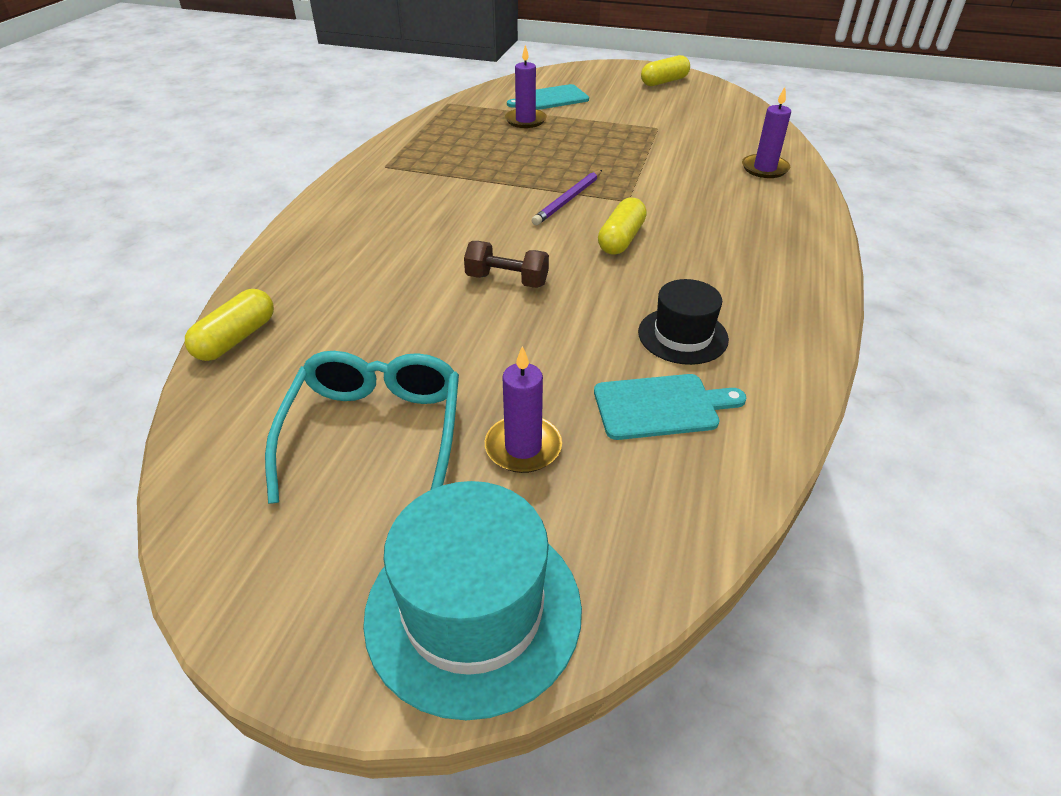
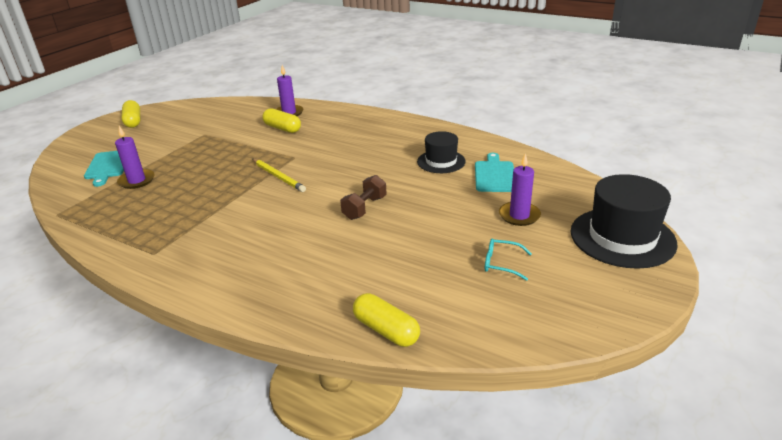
camera: 75 degrees left, 10 degrees down
turquoise glasses [265,351,459,504] -> turquoise glasses [485,238,532,281], size x0.46
turquoise hat [363,481,582,720] -> black hat [571,174,678,269]
purple pencil [532,170,602,225] -> yellow pencil [252,159,306,192]
yellow capsule [598,197,647,255] -> yellow capsule moved to [262,108,301,133]

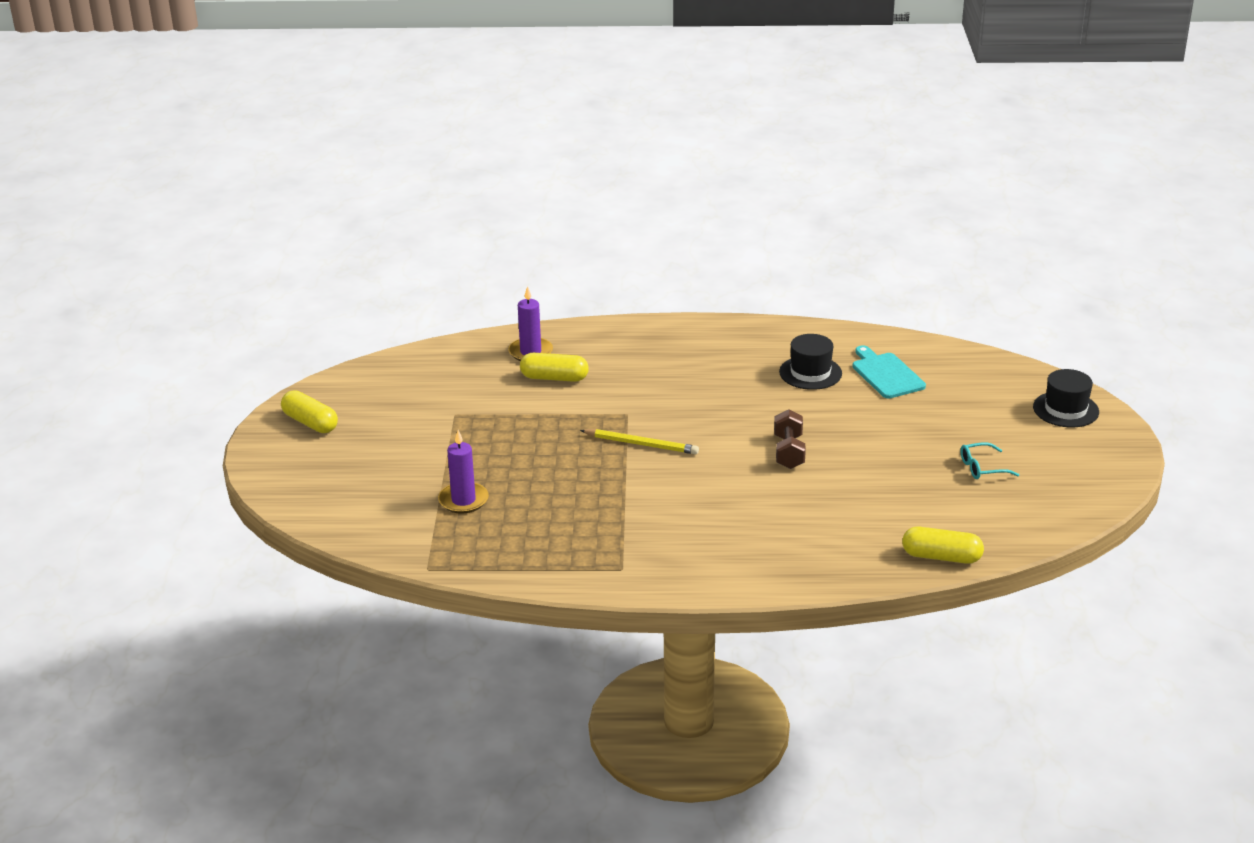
camera: 30 degrees left, 0 degrees up
turquoise cutting board [84,151,124,187] -> none
purple candle [499,153,541,226] -> none
black hat [571,174,678,269] -> black hat [1033,369,1099,427], size x0.60

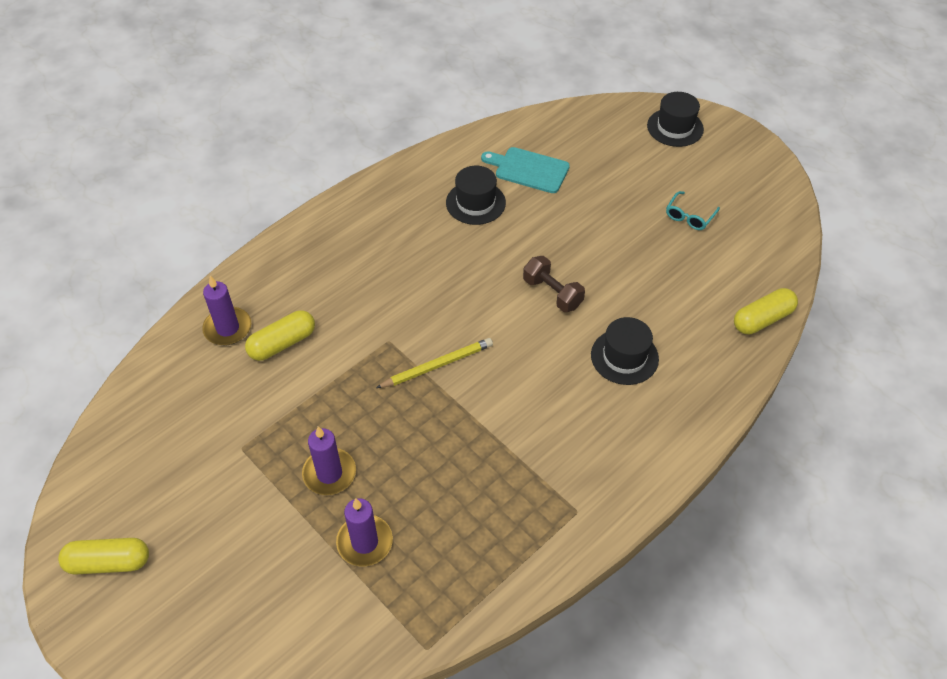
camera: 45 degrees left, 20 degrees up
none -> purple candle [302,426,356,495]
none -> black hat [591,317,659,385]

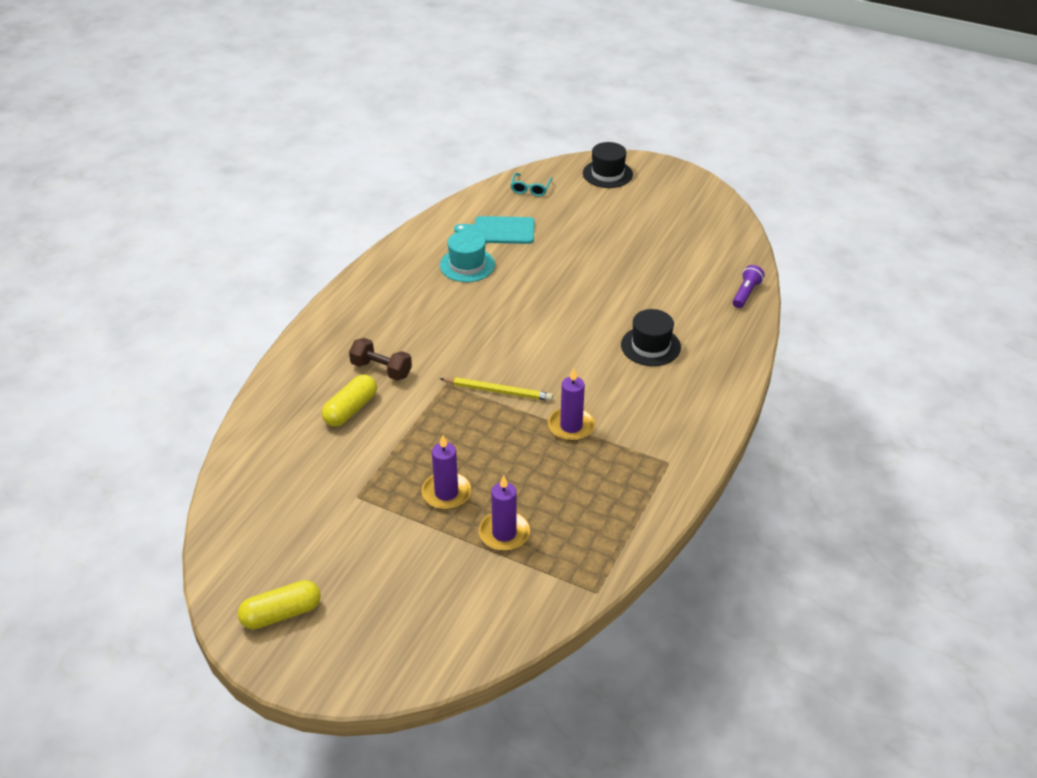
camera: 20 degrees left, 10 degrees down
purple candle [202,276,251,345] -> purple candle moved to [548,369,595,441]
yellow pencil [376,338,493,388] -> yellow pencil turned 60 degrees clockwise [440,377,553,401]
black hat [446,166,506,225] -> turquoise hat [440,230,495,282]
brown dumbbell [523,256,585,312] -> brown dumbbell moved to [349,338,412,381]
turquoise glasses [666,191,720,230] -> turquoise glasses moved to [511,173,552,196]
yellow capsule [734,288,798,334] -> purple flashlight [733,265,765,308]

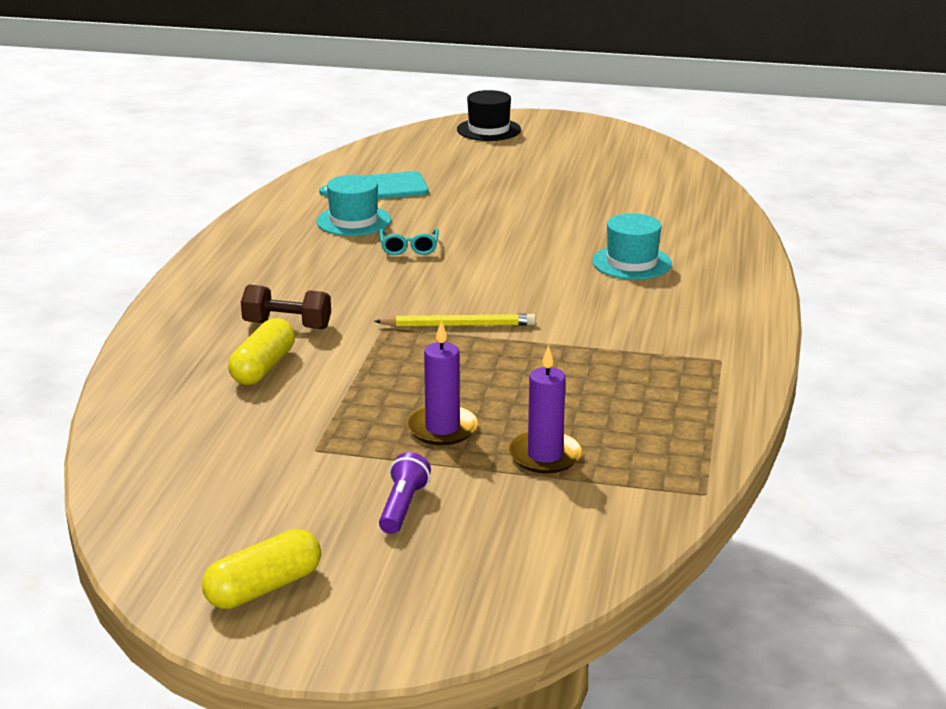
camera: 15 degrees left, 15 degrees down
turquoise glasses [511,173,552,196] -> turquoise glasses moved to [380,228,439,255]
purple candle [548,369,595,441] -> none
black hat [621,309,681,366] -> turquoise hat [592,213,672,280]
purple flashlight [733,265,765,308] -> purple flashlight moved to [379,452,431,534]

